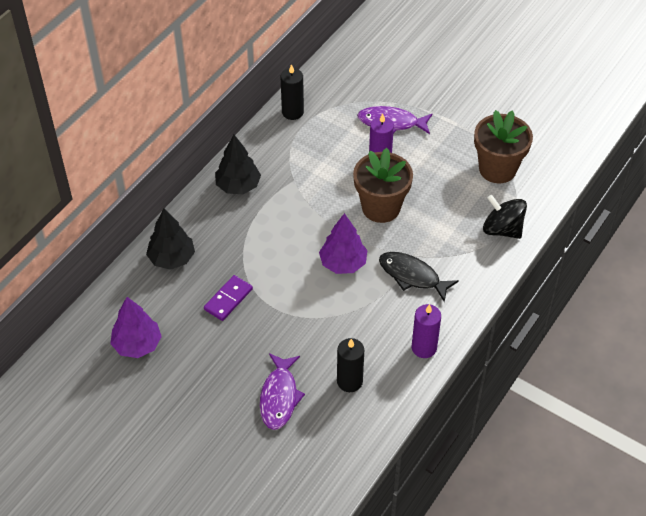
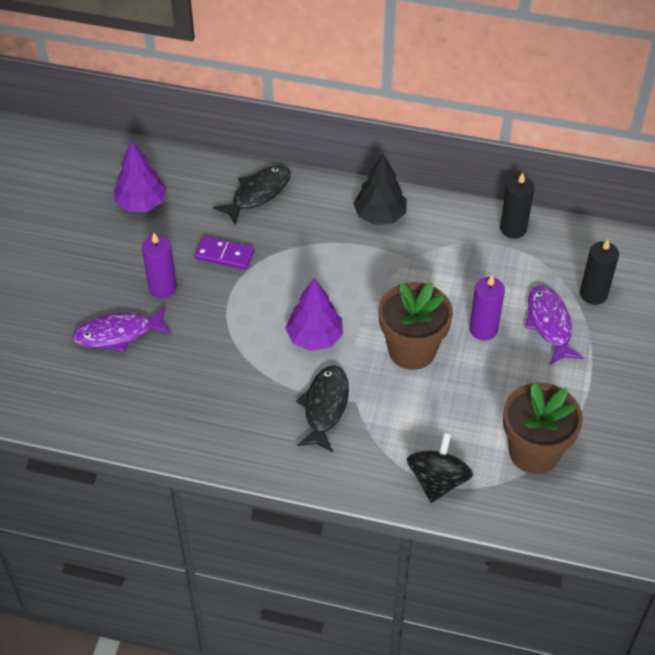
camera: 70 degrees right, 0 degrees up
black tree [146,209,195,270] -> black fish [213,166,291,225]
black candle [337,338,364,392] -> black candle moved to [580,239,619,305]
purple candle [412,304,441,358] -> purple candle moved to [142,233,177,298]

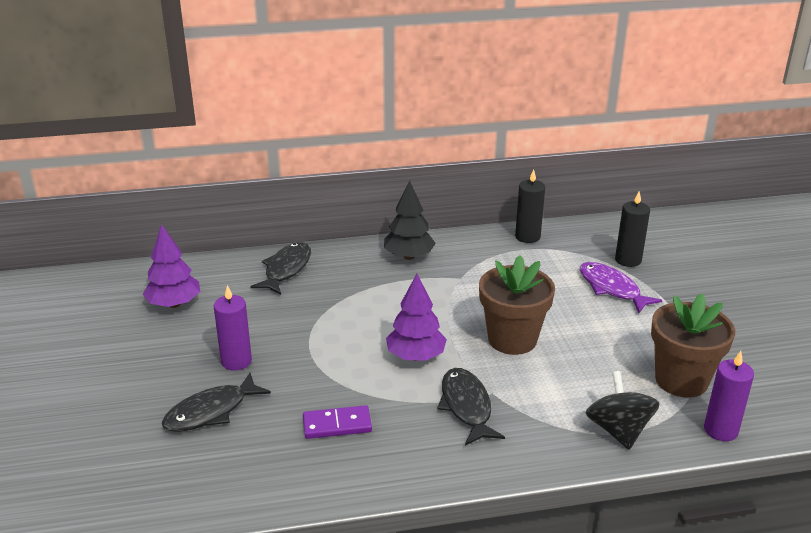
camera: 25 degrees left, 20 degrees down
purple fish [72,306,171,352] -> black fish [162,373,271,432]
purple domino [195,236,255,270] -> purple domino moved to [303,405,372,439]
purple candle [469,275,505,341] -> purple candle moved to [704,351,754,441]

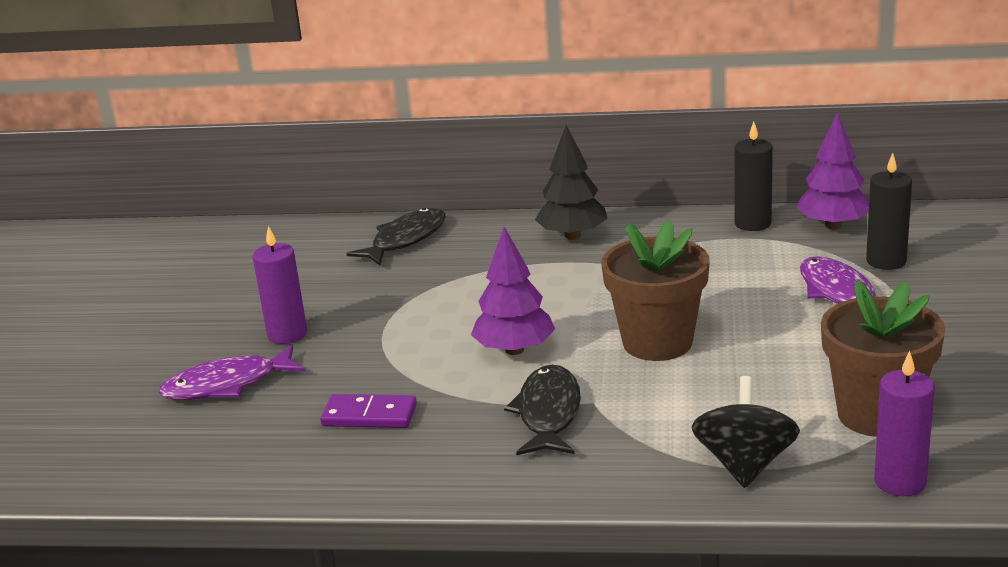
camera: 20 degrees right, 5 degrees down
purple tree [143,224,200,308] -> purple tree moved to [796,112,869,230]
black fish [162,373,271,432] -> purple fish [159,345,306,400]

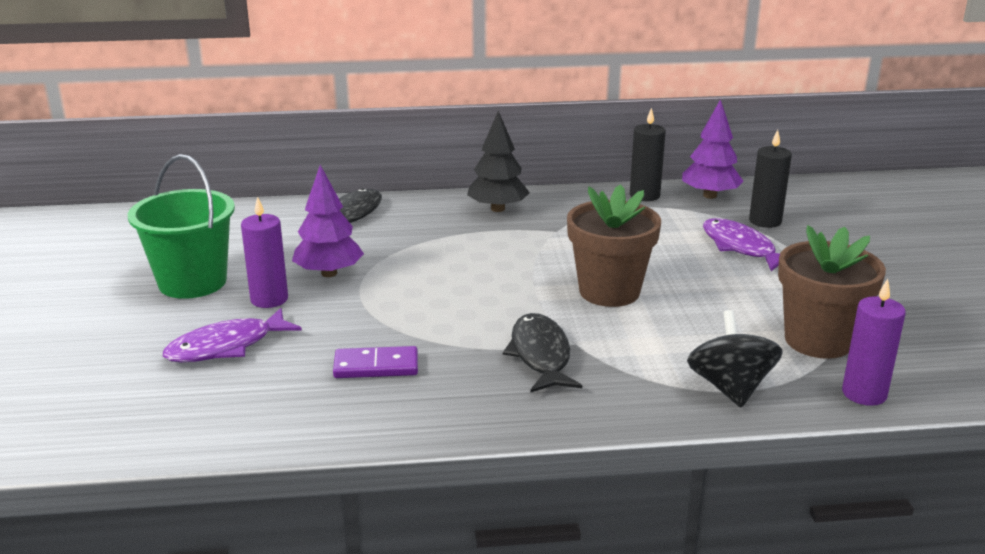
camera: 15 degrees left, 0 degrees up
purple tree [471,227,555,355] -> purple tree moved to [292,165,364,277]
none -> green bucket [128,154,235,299]

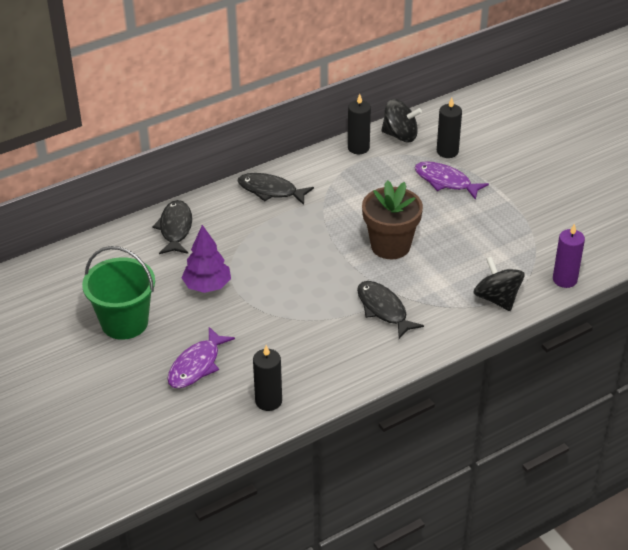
camera: 25 degrees left, 15 degrees up
purple candle [241,196,288,308] -> none
purple domino [333,346,418,378] -> none
black tree [467,111,530,212] -> black fish [237,173,314,205]
purple tree [682,99,743,199] -> black spinning top [381,99,422,142]
brown flower pot [778,225,886,359] -> none
none -> black candle [253,345,282,411]

